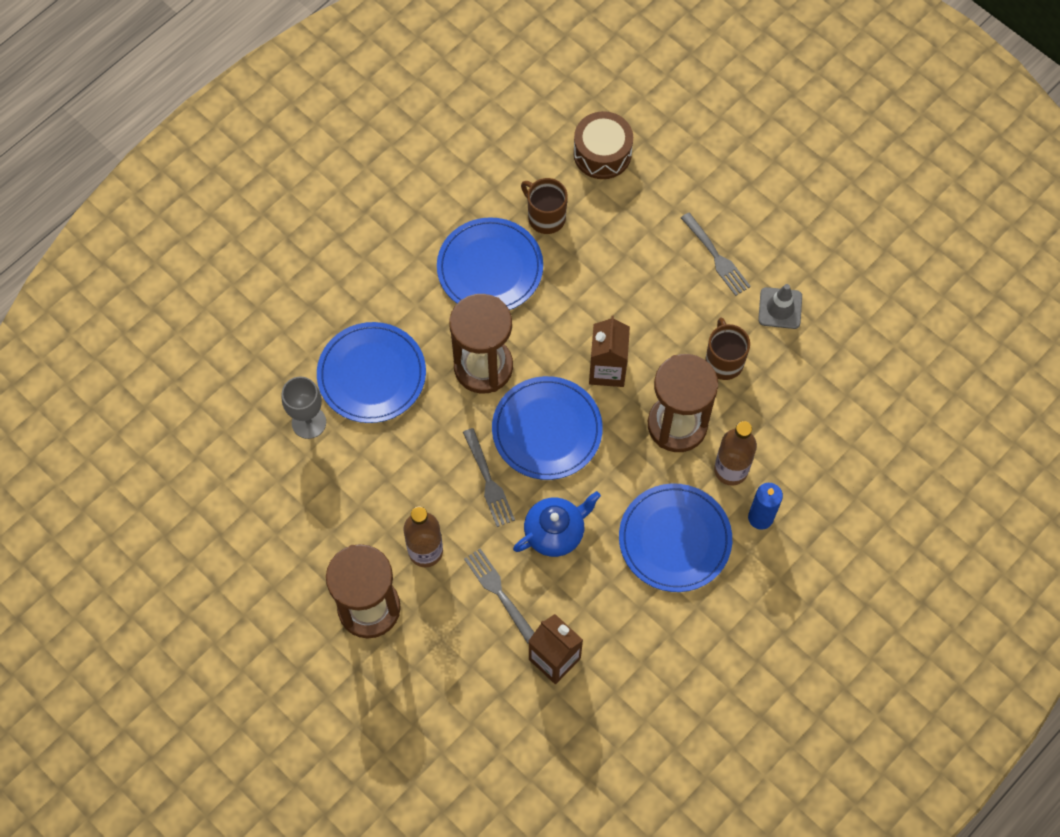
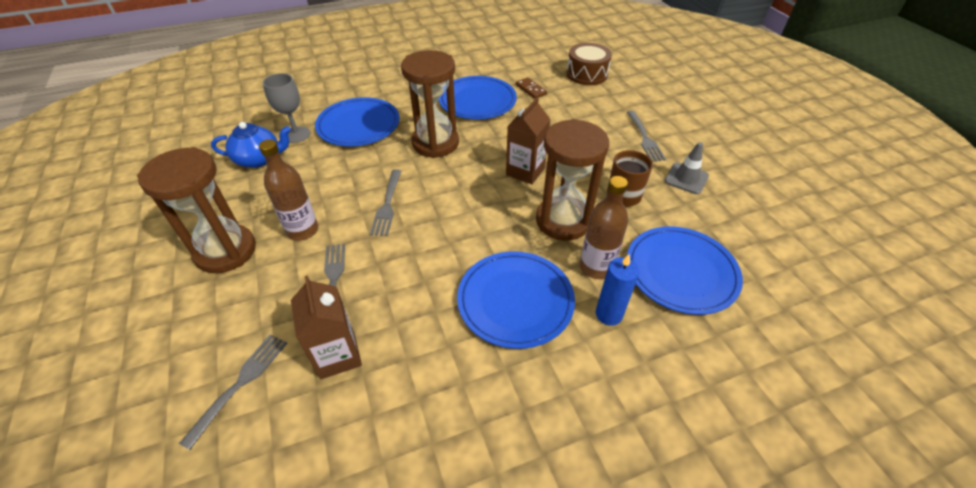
camera: 25 degrees right, 20 degrees down
blue plate [492,376,603,480] -> blue plate moved to [627,227,743,315]
blue teapot [513,491,601,557] -> blue teapot moved to [211,122,291,168]
brown mug [521,178,568,234] -> brown domino [516,77,547,99]
none -> grey fork [179,334,287,450]

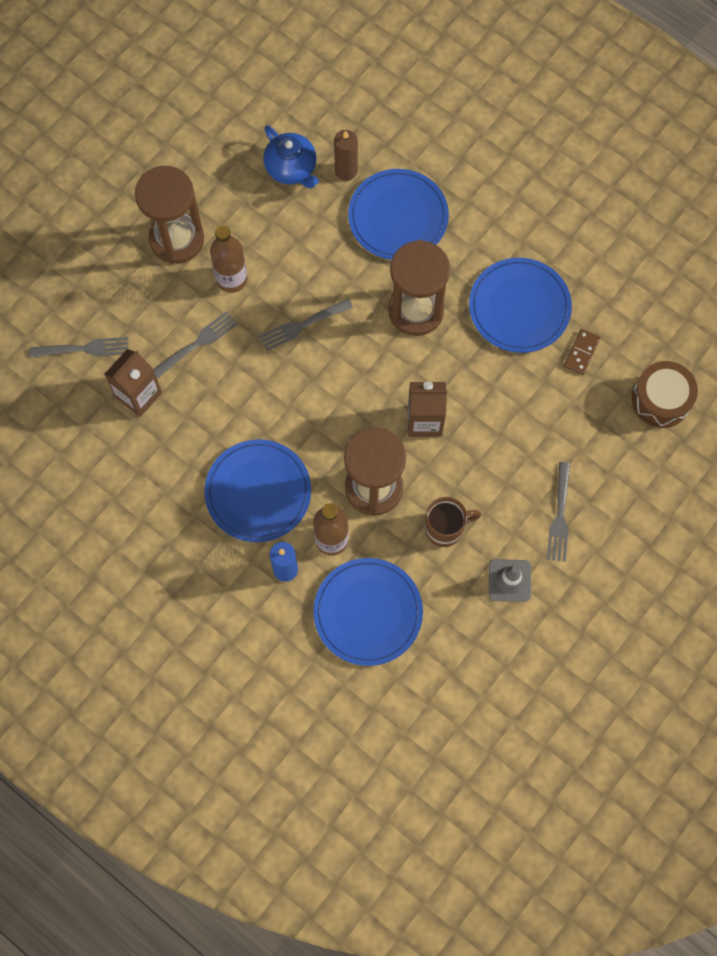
camera: 60 degrees right, 25 degrees up
grey goblet [263,73,310,143] -> brown candle [334,130,358,181]
grey fork [627,111,666,162] -> grey fork turned 45 degrees counterclockwise [547,462,570,562]

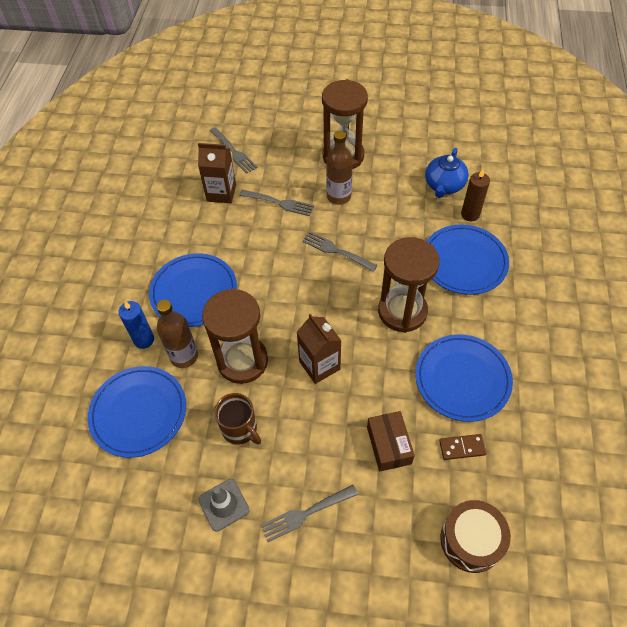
camera: 60 degrees right, 15 degrees down
none -> brown box [367,411,415,471]

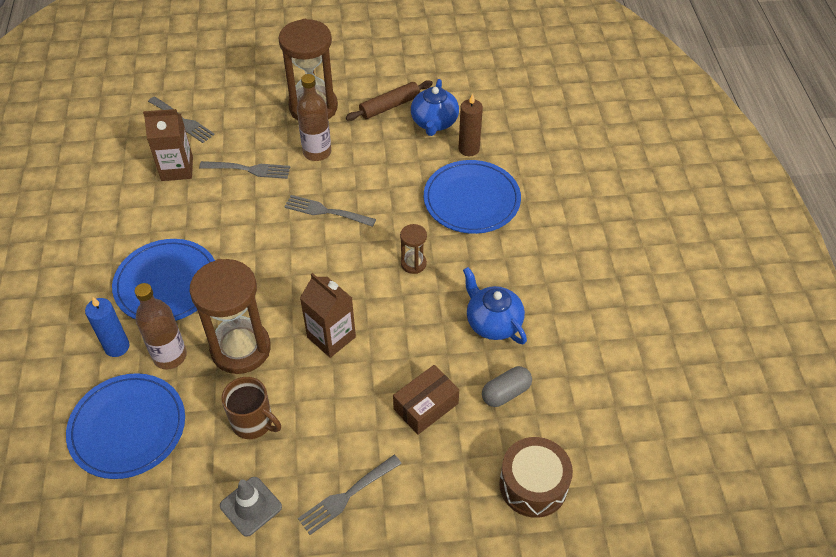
camera: 15 degrees left, 5 degrees down
brown box [367,411,415,471] -> brown box turned 75 degrees clockwise [393,365,459,435]
brown hourglass [378,237,440,333] -> brown hourglass [400,224,427,274], size x0.46
blue plate [415,334,513,422] -> blue teapot [463,267,527,344]
brown domino [439,434,487,460] -> grey capsule [482,366,532,407]
none -> brown rolling pin [346,80,433,121]

